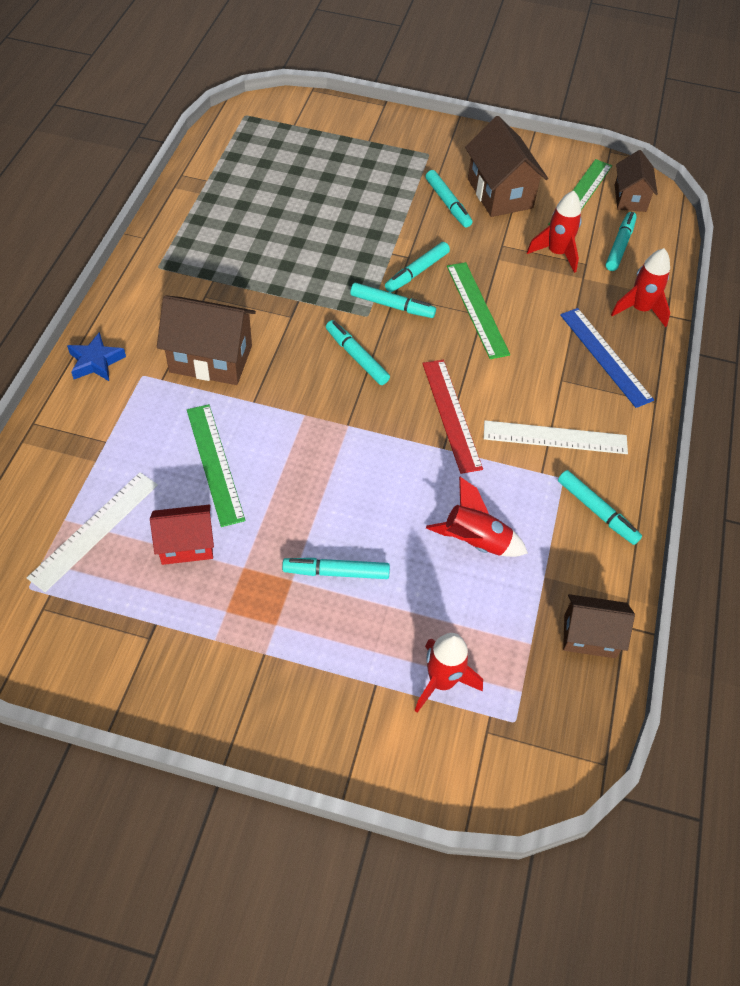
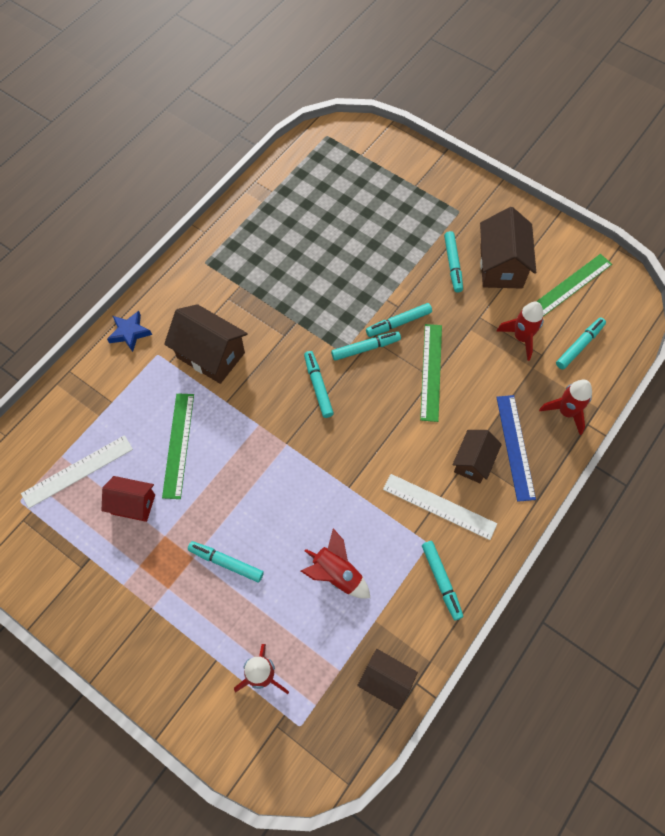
camera: 25 degrees right, 10 degrees up
turquoise marker [350,283,436,318] -> turquoise marker turned 60 degrees counterclockwise [331,331,401,361]
red ruler [422,360,483,474] -> none
brown house [615,150,658,212] -> brown house moved to [453,430,502,483]

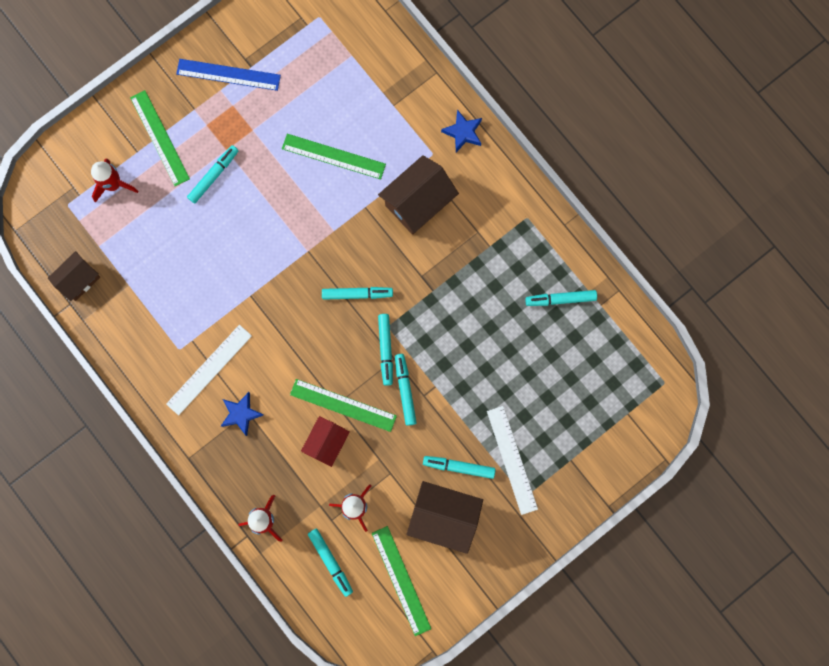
camera: 105 degrees right, 15 degrees up
white ruler [21,435,133,508] -> white ruler moved to [487,406,538,515]
red house [102,476,155,522] -> red house moved to [301,416,350,467]
red rocket [301,528,370,599] -> none
turquoise marker [422,541,463,621] -> turquoise marker moved to [525,290,597,306]
brown house [453,430,502,483] -> blue star [221,392,263,436]
blue ruler [496,395,536,502] -> blue ruler moved to [176,59,281,91]
none -> green ruler [130,90,190,186]

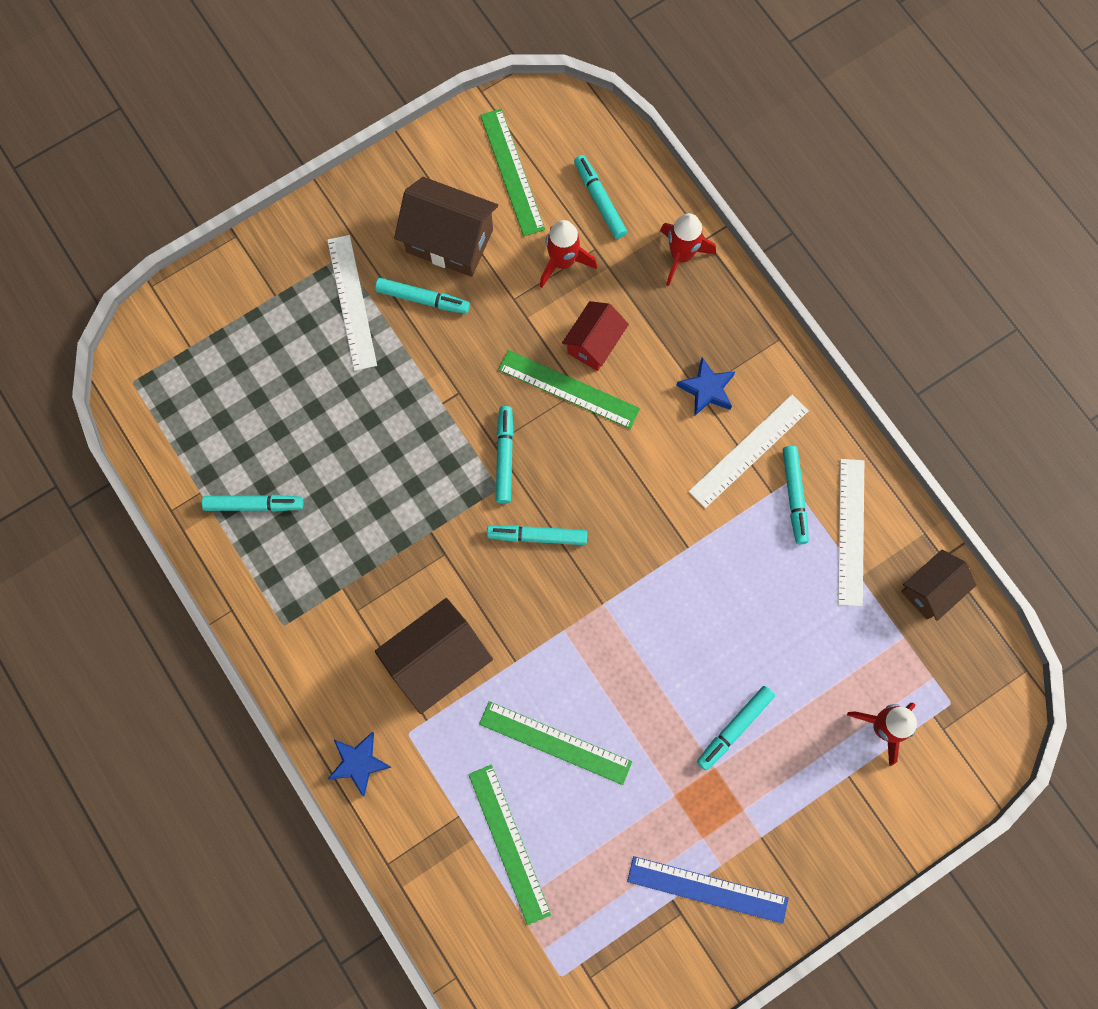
camera: 175 degrees left, 5 degrees down
green ruler [130,90,190,186] -> green ruler moved to [468,764,551,925]
turquoise marker [395,354,417,426] -> turquoise marker moved to [783,446,809,544]
none -> white ruler [838,459,864,606]

